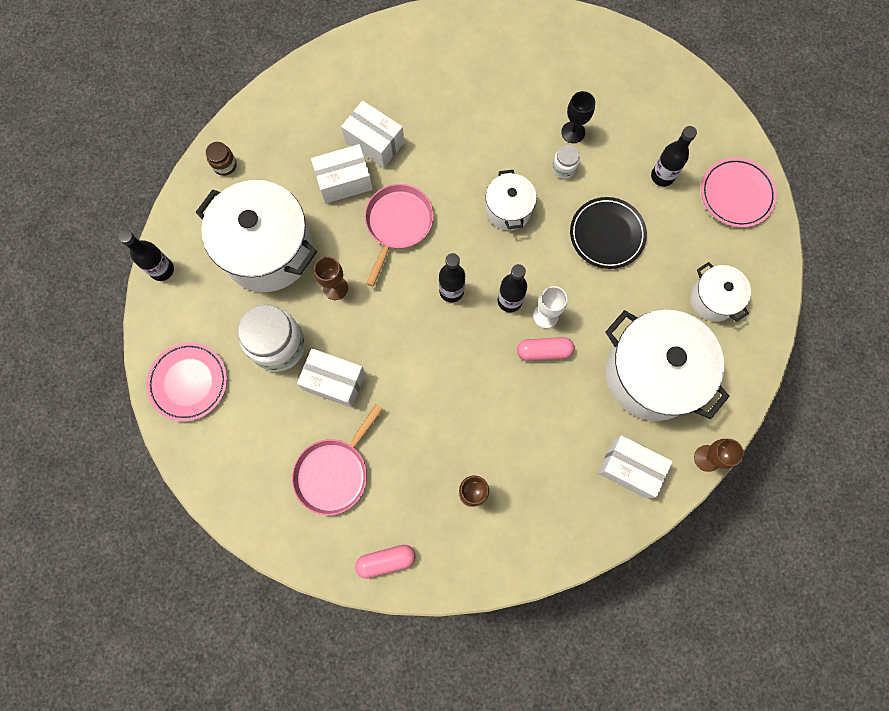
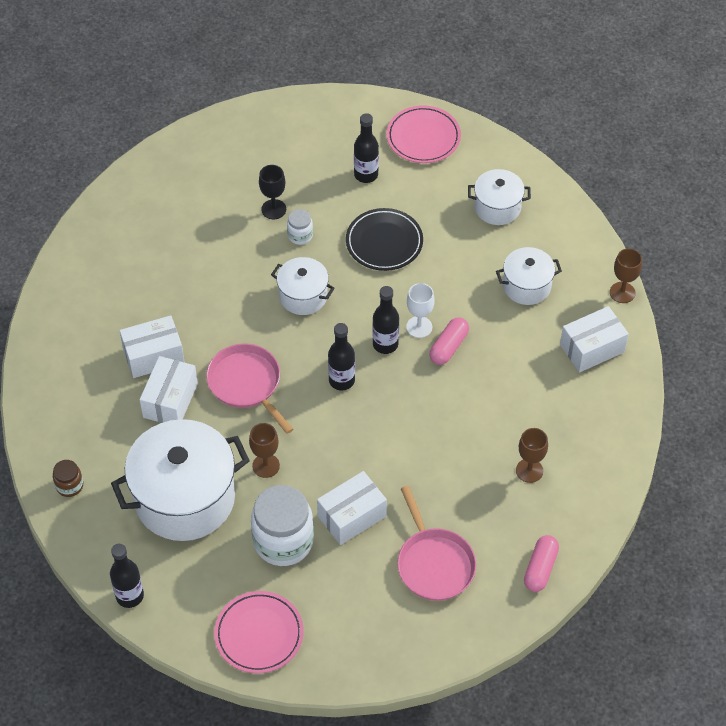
camera: 55 degrees left, 20 degrees down
white pot [605,310,730,421] -> white pot [496,247,562,305], size x0.52

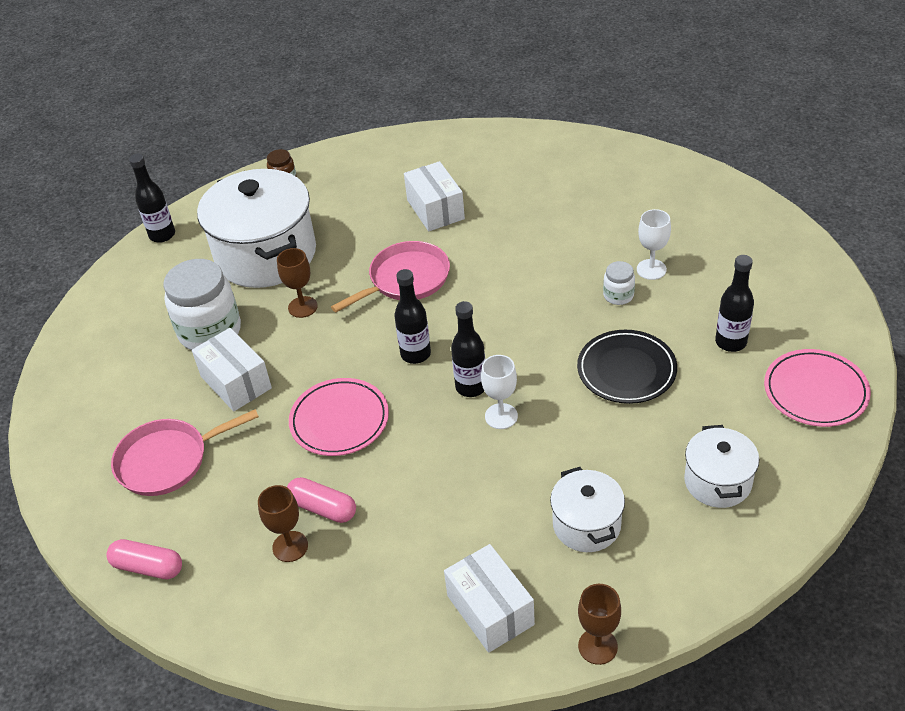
camera: 90 degrees right, 10 degrees down
white box [139,356,198,423] -> none
pink plate [214,591,304,673] -> pink plate moved to [289,378,389,456]
black goblet [259,165,286,219] -> white goblet [637,209,671,280]
white pot [271,257,335,315] -> none
pink capsule [429,317,469,365] -> pink capsule moved to [287,477,356,523]

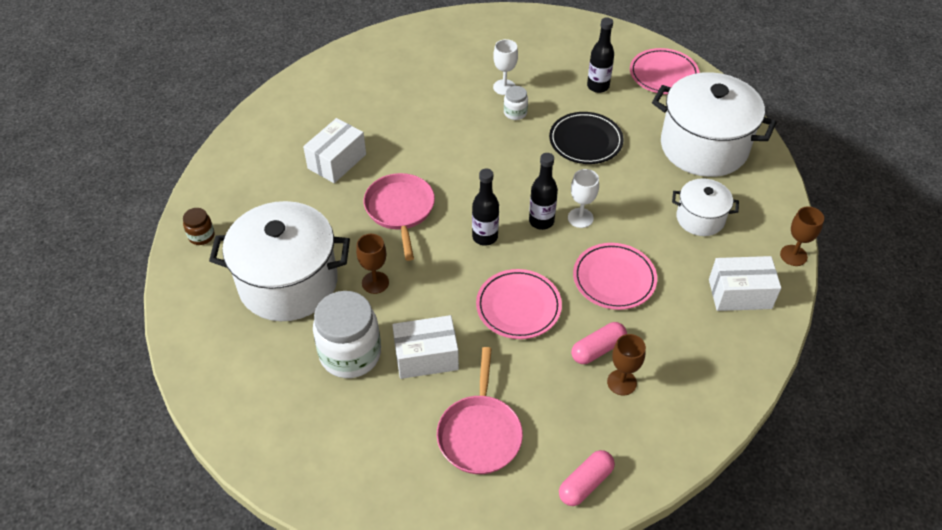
camera: 65 degrees left, 5 degrees up
black bottle [129,154,175,243] -> none
white box [404,161,465,231] -> white box turned 60 degrees counterclockwise [303,118,366,183]
white pot [684,425,759,508] -> white pot [652,72,777,177], size x1.93
none -> pink plate [573,243,657,310]

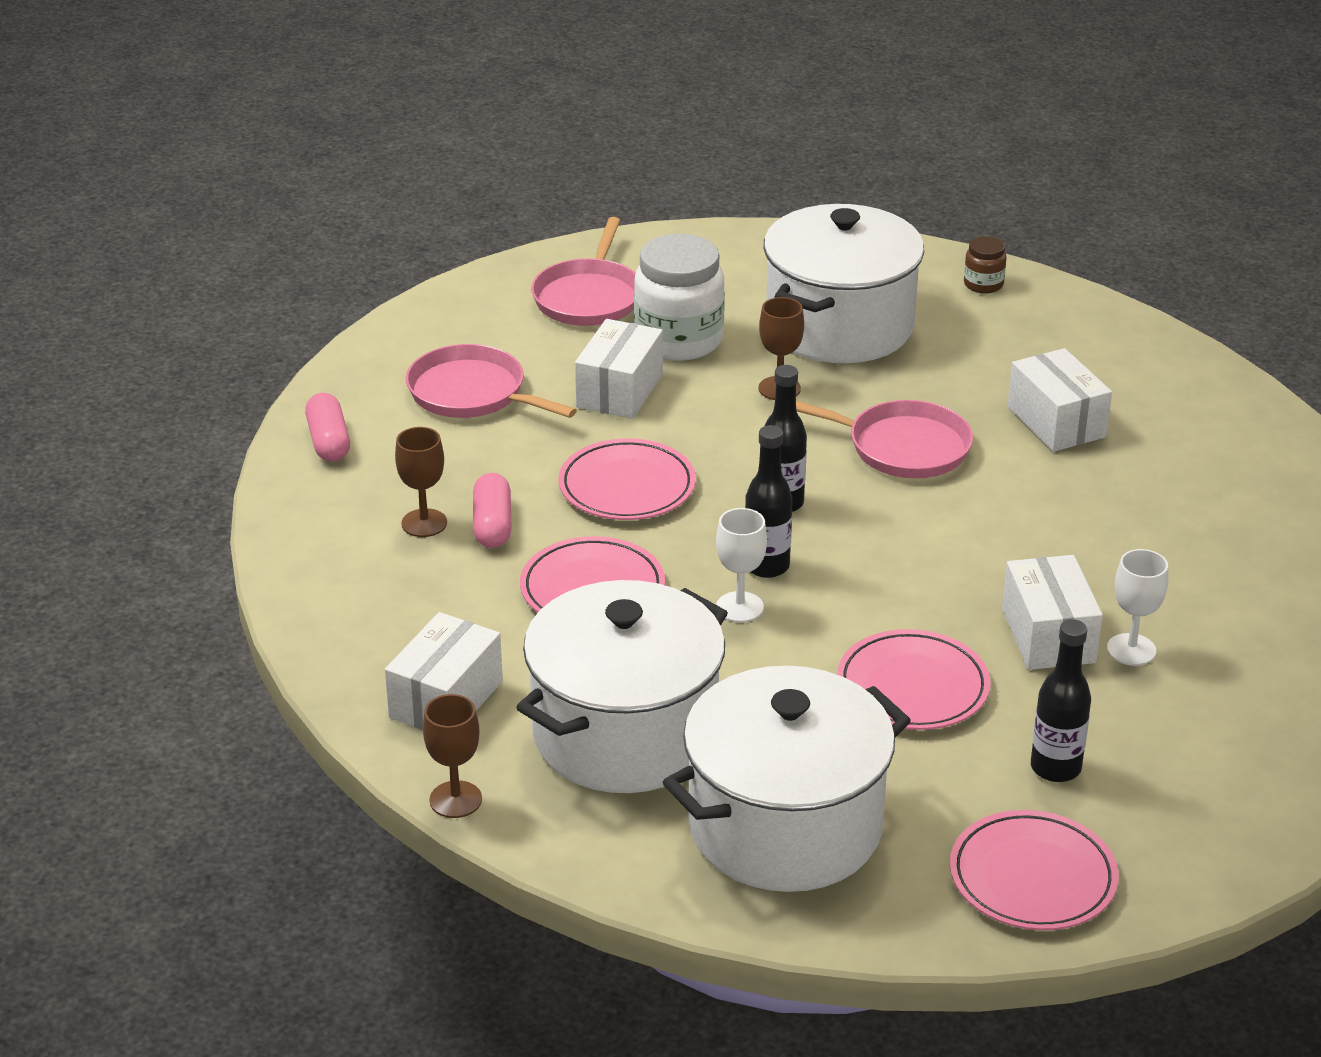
camera: 120 degrees right, 15 degrees down
white jar [504,86,528,120] -> white box [1002,555,1103,670]
black plate [549,112,624,164] -> pink plate [837,629,990,730]
white pot [672,178,739,236] -> white pot [516,580,728,793], size x1.93
none -> pink pan [531,217,635,326]

